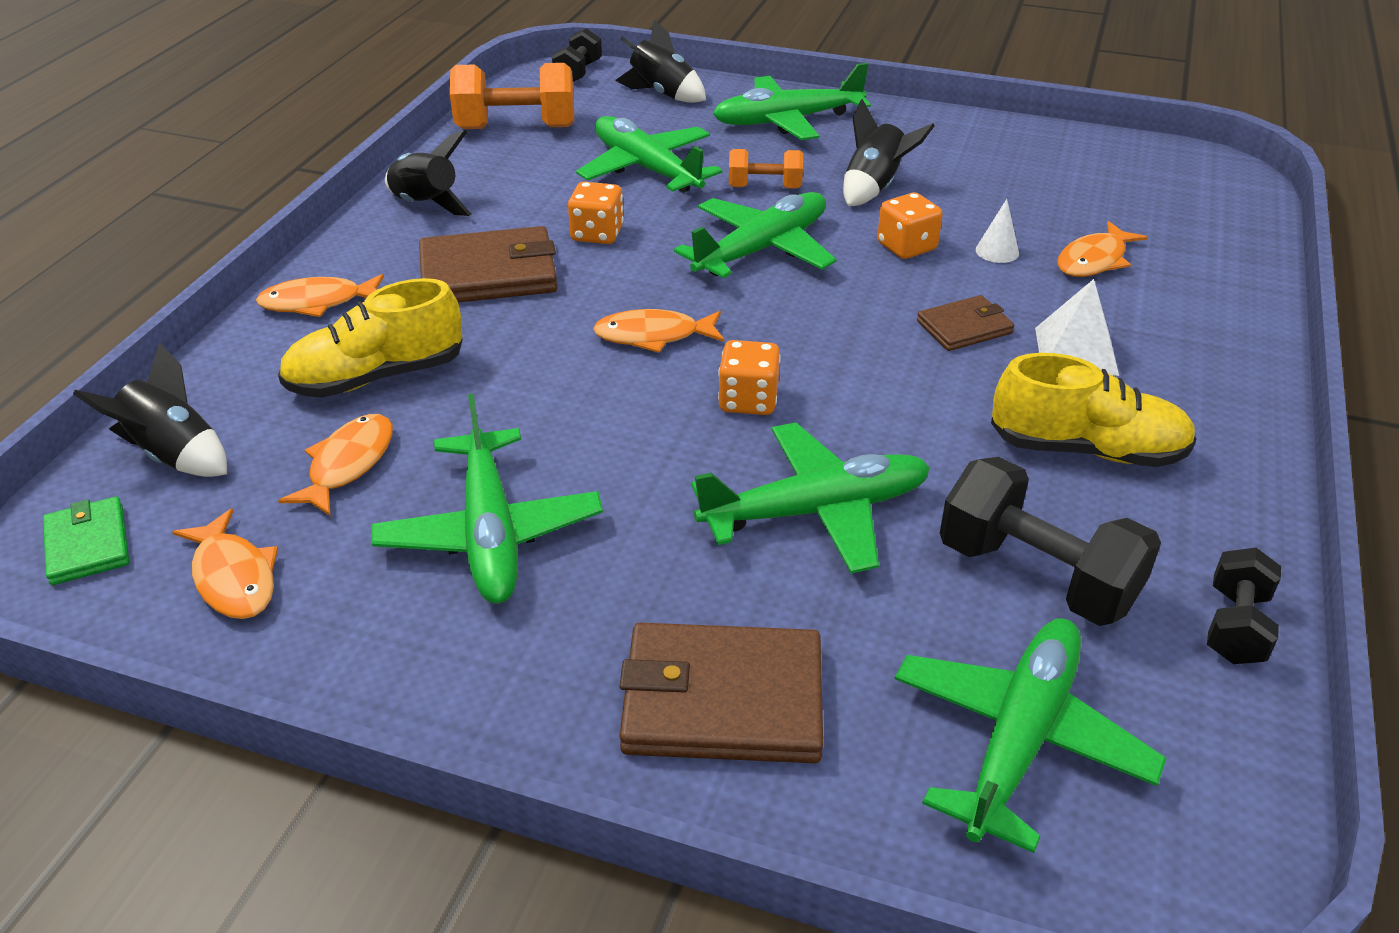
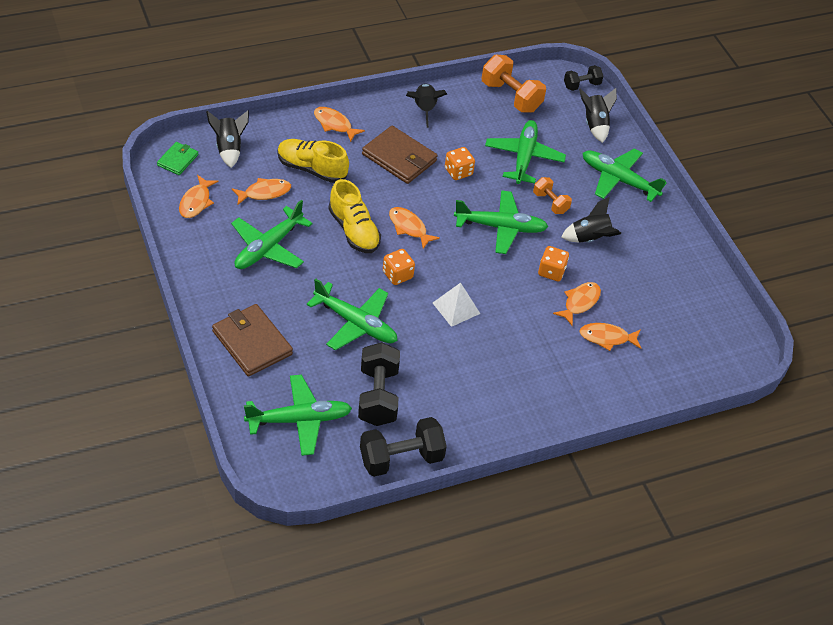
camera: 45 degrees right, 10 degrees up
brown wallet [917,295,1014,351] -> none
white cone [976,199,1019,263] -> orange fish [553,282,601,326]
yellow shoe [991,353,1197,467] -> yellow shoe moved to [329,179,381,253]
white pyramid [1035,279,1119,376] -> white pyramid moved to [433,283,480,327]
black dumbbell [1207,548,1281,664] -> black dumbbell [360,417,447,477], size x1.74

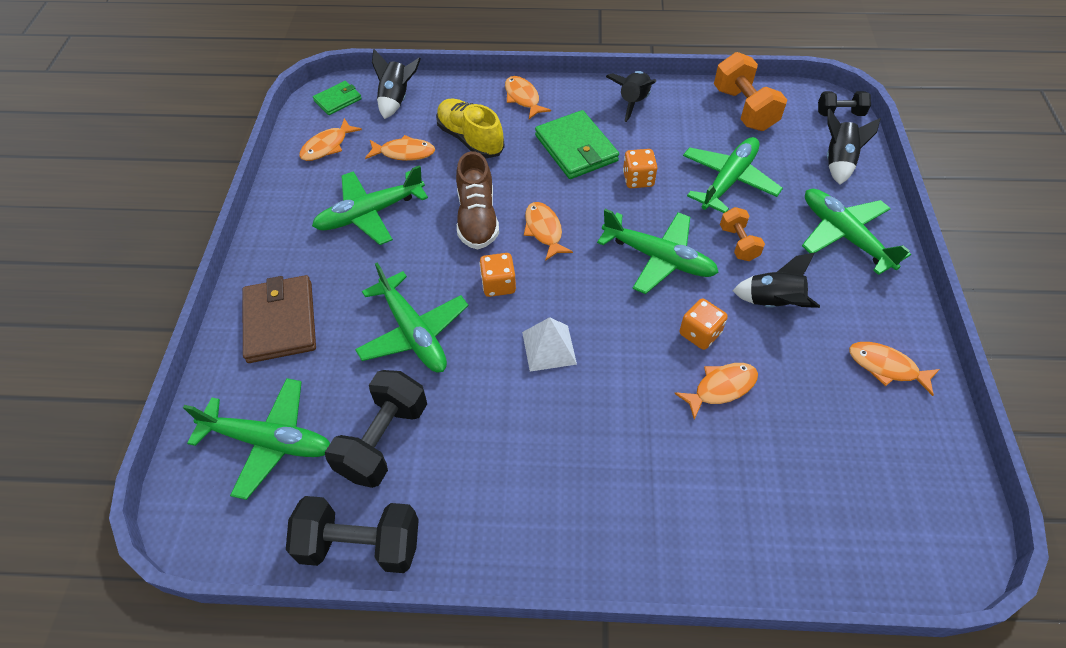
camera: 30 degrees right, 5 degrees up
yellow shoe [329,179,381,253] -> brown shoe [456,151,499,249]
brown wallet [362,126,438,184] -> green wallet [535,110,619,179]
orange fish [579,323,641,351] -> orange fish moved to [849,342,940,396]

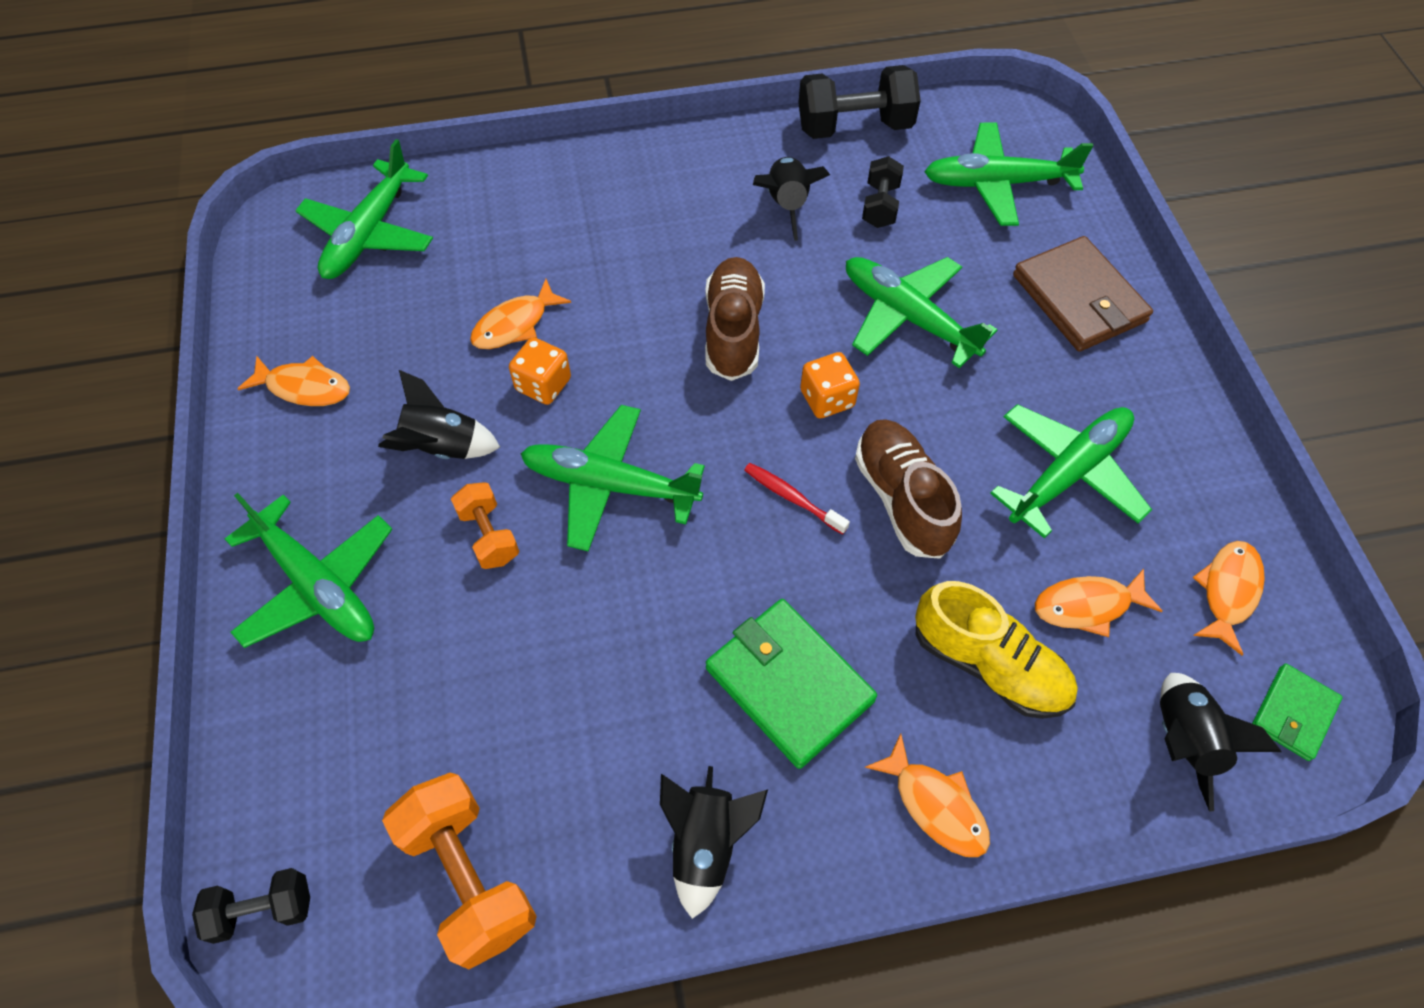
camera: 165 degrees right, 5 degrees up
black dumbbell [325,370,427,488] -> black dumbbell [862,156,904,228], size x0.58
white pyramid [522,317,577,372] -> brown shoe [705,257,765,381]
orange fish [524,202,573,261] -> red toothbrush [744,463,850,535]
orange dice [623,149,657,188] -> none
green plane [683,137,783,213] -> green plane moved to [295,139,433,279]
black rocket [827,109,881,185] -> black rocket moved to [753,157,830,241]

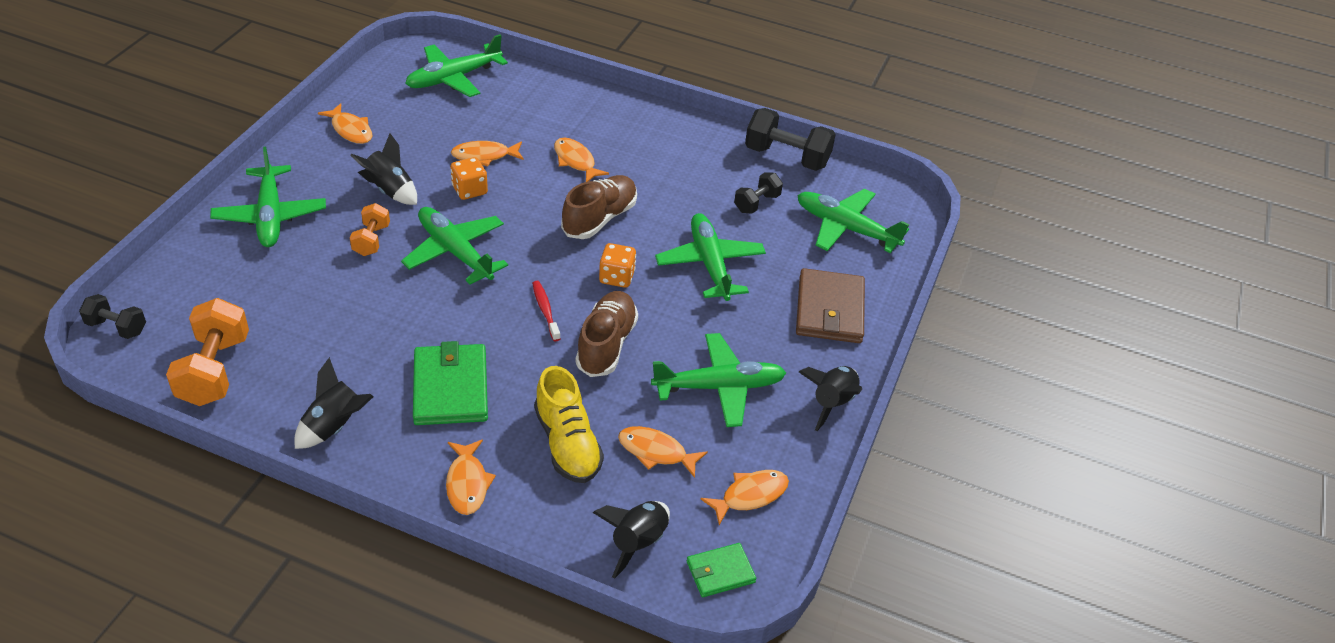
camera: 30 degrees right, 15 degrees down
black rocket [753,157,830,241] -> black rocket moved to [799,366,862,431]
none -> orange fish [554,138,609,182]

